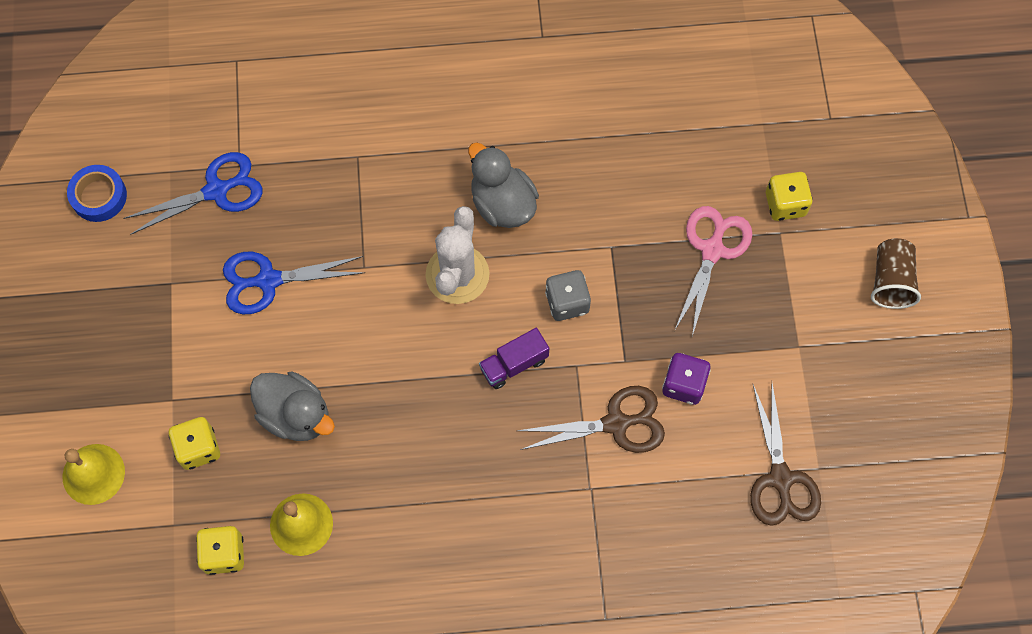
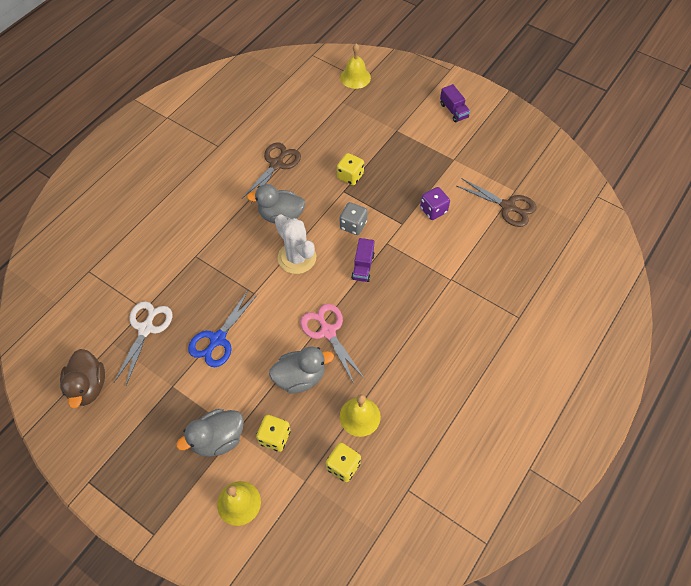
camera: 50 degrees left, 10 degrees down
blue tape [67,165,127,222] -> brown duck [60,349,105,408]
blue scissors [124,152,263,235] -> white scissors [114,301,172,385]
brown scissors [517,386,665,453] -> brown scissors moved to [242,142,301,203]
pink scissors [675,206,753,336] -> pink scissors moved to [300,304,365,384]
yellow dice [766,172,813,221] -> yellow dice moved to [337,153,364,185]
brown cup [871,238,921,309] -> purple truck [440,84,470,123]
none -> grey duck [176,409,244,457]
none -> yellow bell [340,43,371,89]

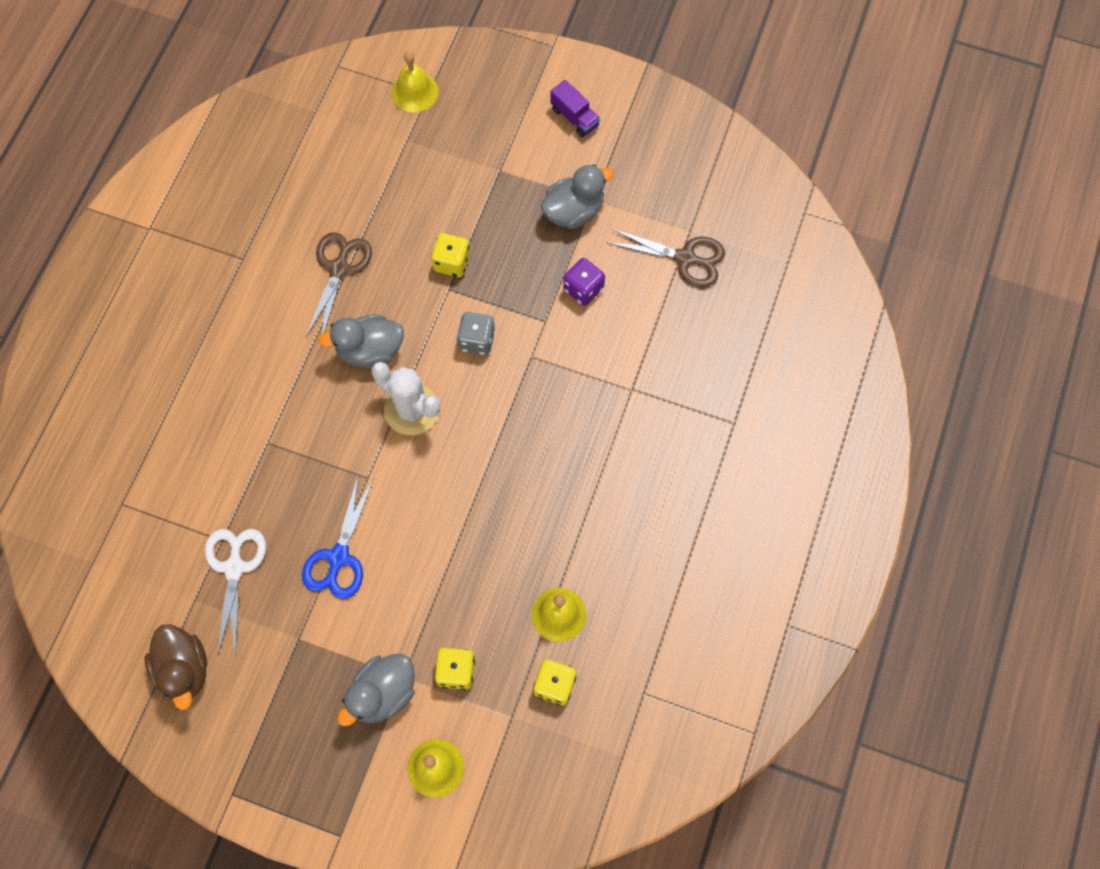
camera: 15 degrees left, 10 degrees up
grey duck [269,347,334,394] -> grey duck moved to [541,164,614,229]
pink scissors [300,304,365,384] -> none
purple truck [351,238,375,282] -> none

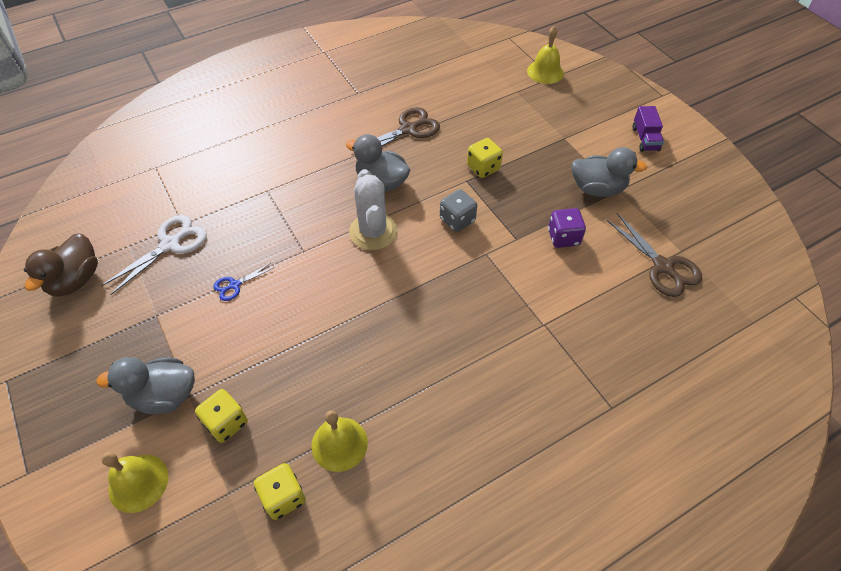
camera: 40 degrees right, 15 degrees down
blue scissors [302,476,374,599] -> blue scissors [214,263,273,301], size x0.54

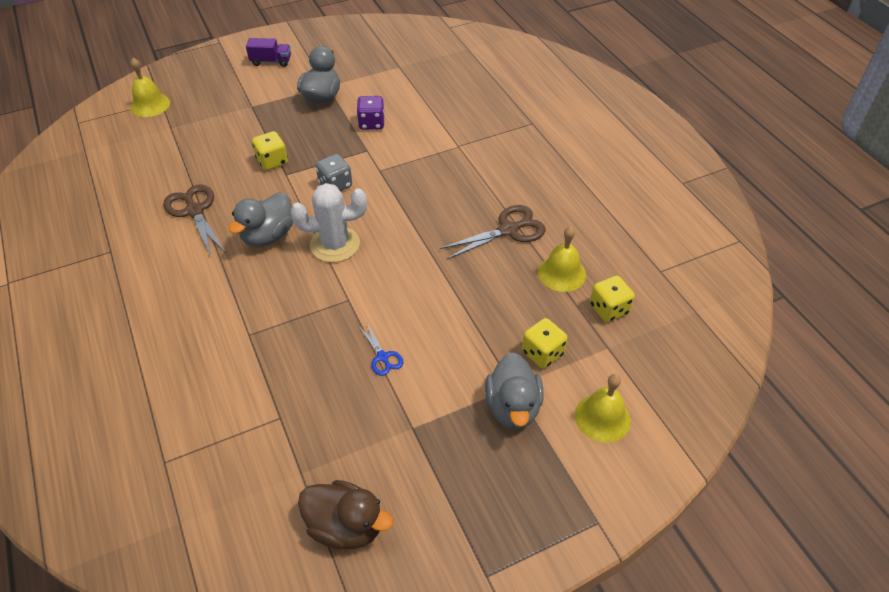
camera: 85 degrees left, 5 degrees down
white scissors [101,215,207,295] -> none
brown scissors [606,213,702,297] -> brown scissors moved to [440,205,546,260]

